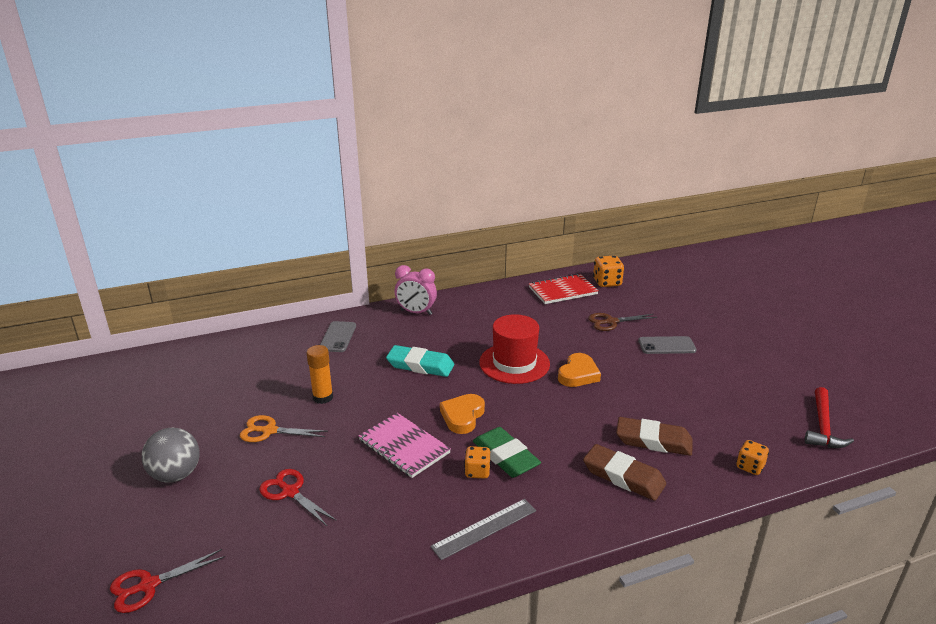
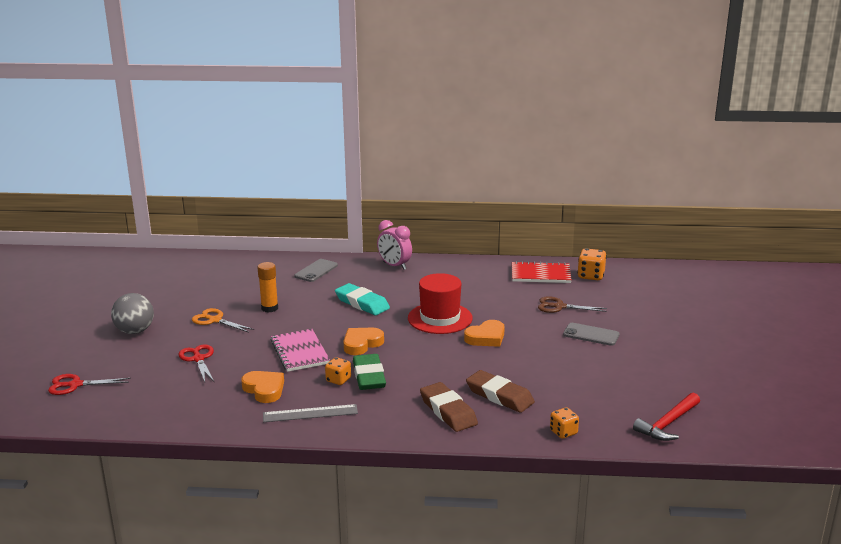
camera: 25 degrees right, 5 degrees down
none -> orange heart [241,371,284,403]

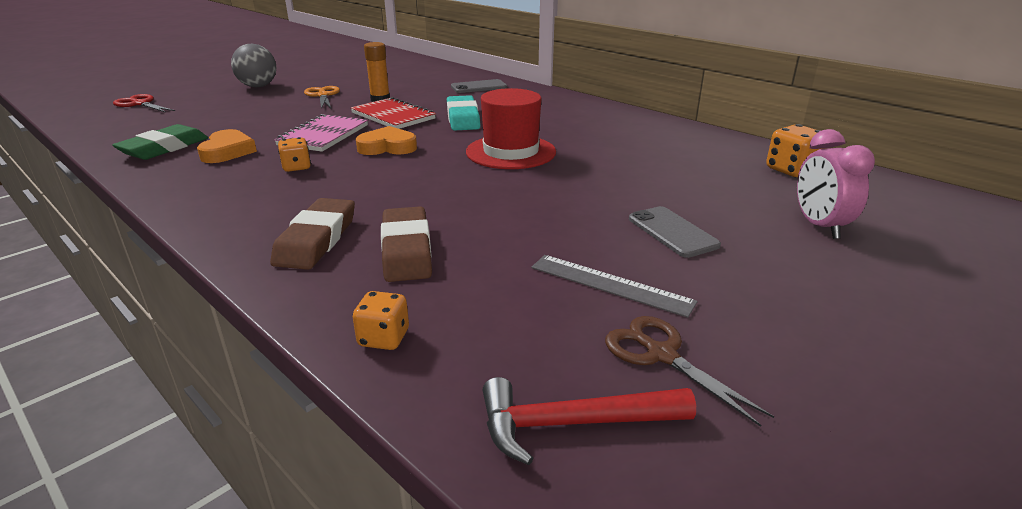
camera: 40 degrees right, 5 degrees up
red scissors [179,344,214,382] -> none
grey ruler [263,404,358,422] -> grey ruler moved to [531,255,698,318]
green eraser [353,354,386,390] -> green eraser moved to [112,124,208,160]
pink clock [377,220,412,270] -> pink clock moved to [797,129,875,239]
orange heart [464,320,505,347] -> none
red notebook [512,261,572,283] -> red notebook moved to [351,97,436,129]
brown scissors [538,296,607,313] -> brown scissors moved to [605,316,774,427]

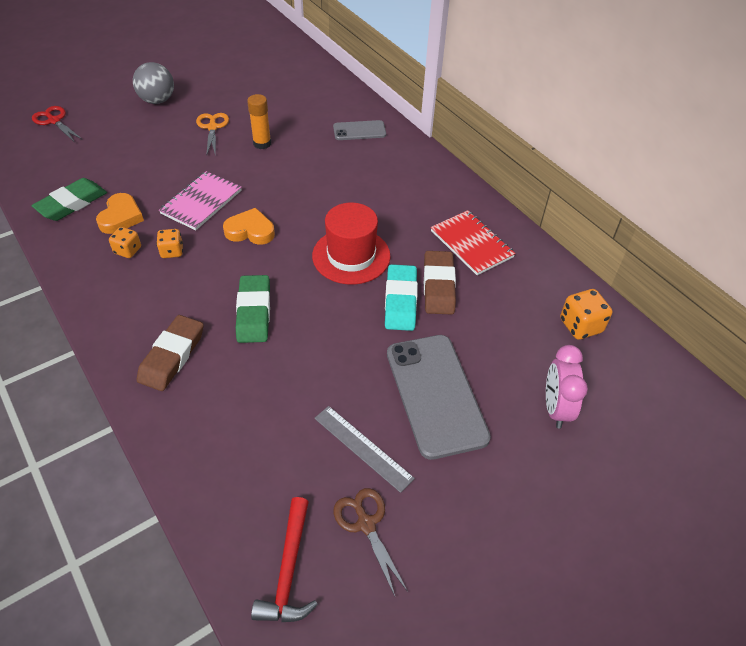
camera: 10 degrees right, 20 degrees up
red notebook [351,97,436,129] -> red notebook moved to [431,210,516,275]
orange dice [353,291,409,350] -> orange dice moved to [109,227,141,258]
brown eraser [381,206,432,282] -> brown eraser moved to [424,251,456,315]
turquoise eraser [447,95,481,131] -> turquoise eraser moved to [385,264,418,331]
red hammer [483,377,696,465] -> red hammer turned 90 degrees counterclockwise [251,497,318,622]
grey phone [629,206,721,258] -> grey phone [387,335,491,460], size x1.89
none -> green eraser [236,275,270,343]

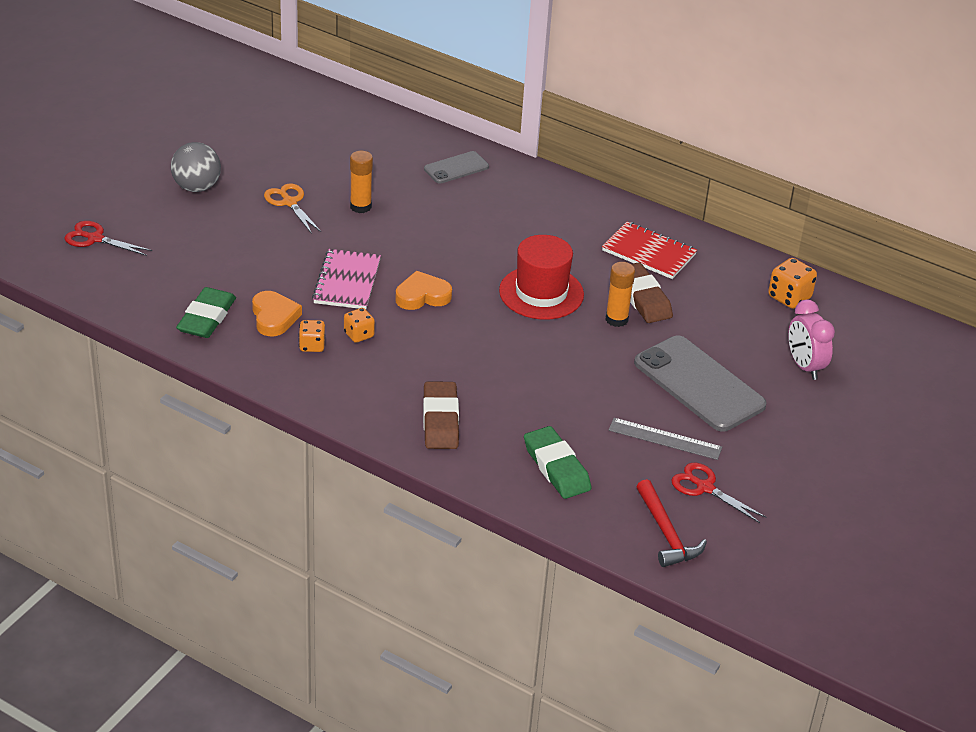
camera: 25 degrees left, 10 degrees down
green eraser [236,275,270,343] -> green eraser moved to [524,426,592,499]
brown scissors [334,488,408,596] -> red scissors [671,463,767,523]
turquoise eraser [385,264,418,331] -> orange glue stick [606,262,635,327]

